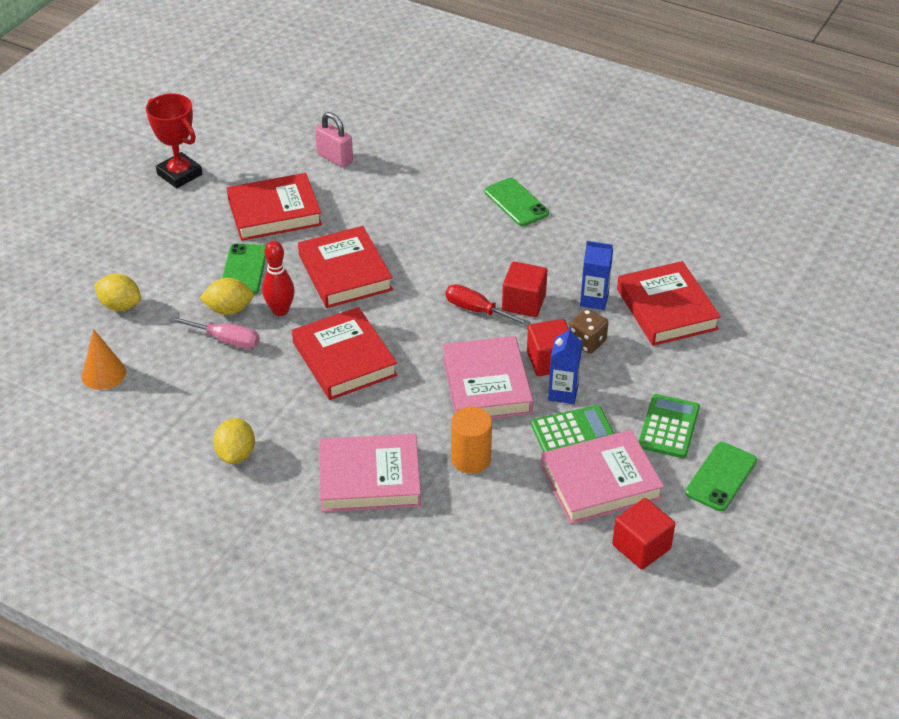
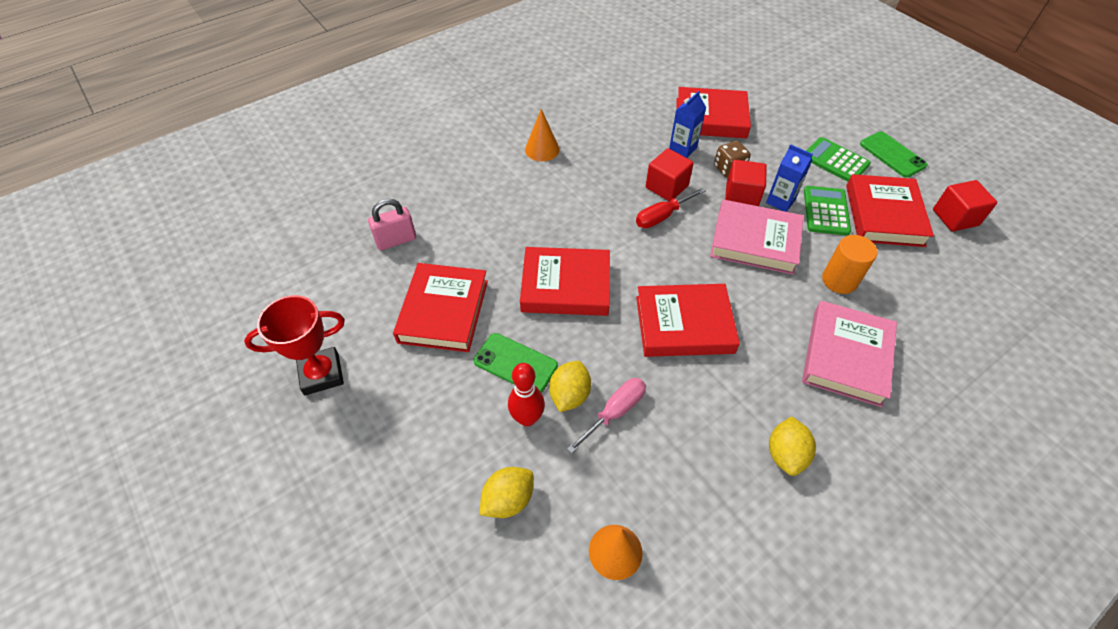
camera: 65 degrees left, 10 degrees up
yellow lemon [213,418,255,464] -> yellow lemon turned 75 degrees clockwise [769,416,816,476]
red bowling pin [262,240,295,316] -> red bowling pin moved to [508,363,545,426]
green phone [485,178,549,226] -> orange cone [525,109,560,161]
pink book [541,430,664,524] -> red book [846,174,934,247]

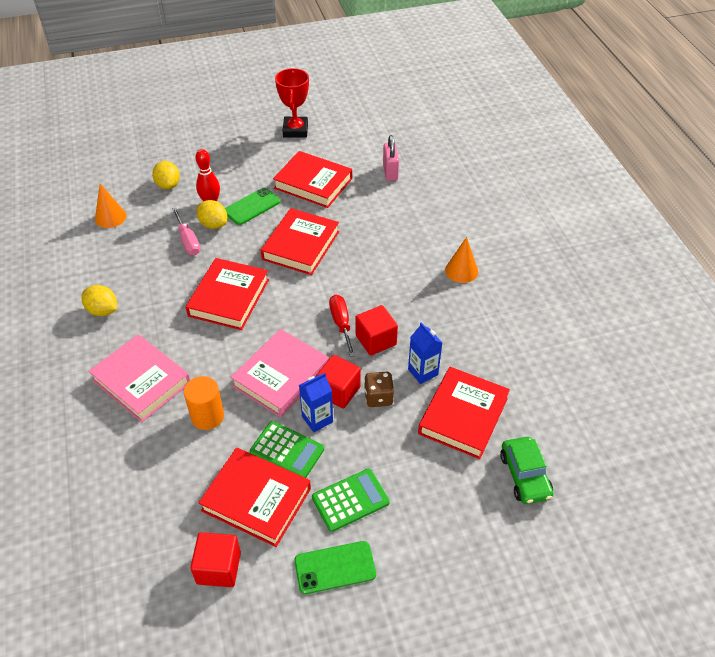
camera: 110 degrees right, 5 degrees down
none -> green car [500,437,553,504]

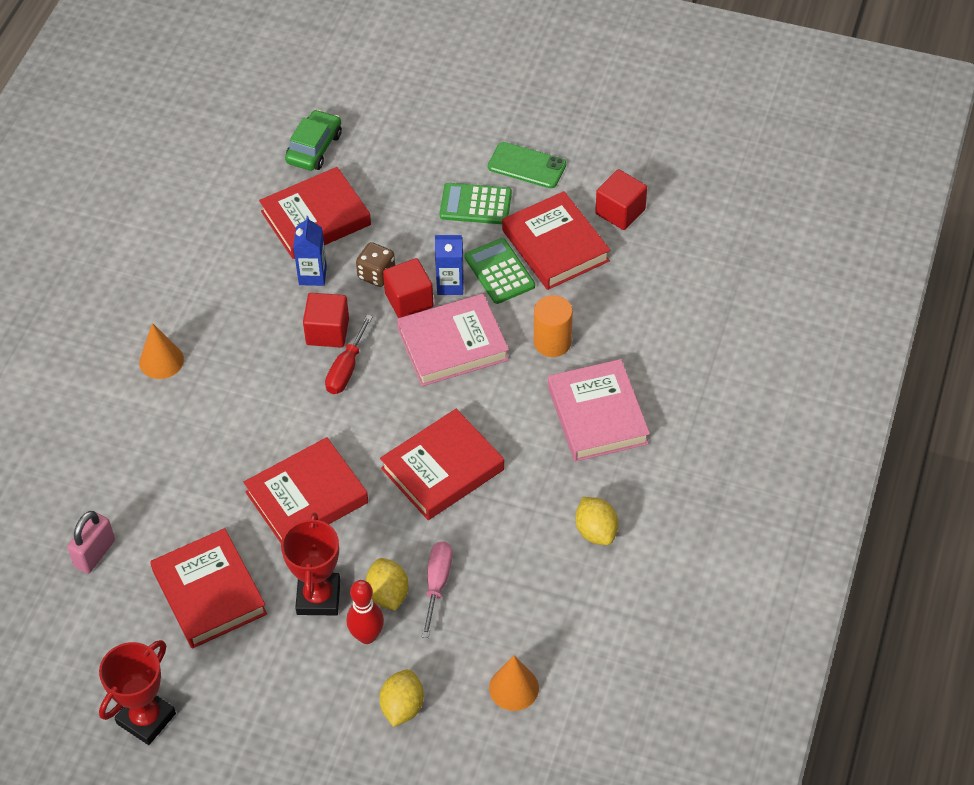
camera: 145 degrees left, 5 degrees up
green phone [225,187,280,225] -> red trophy [281,512,340,616]

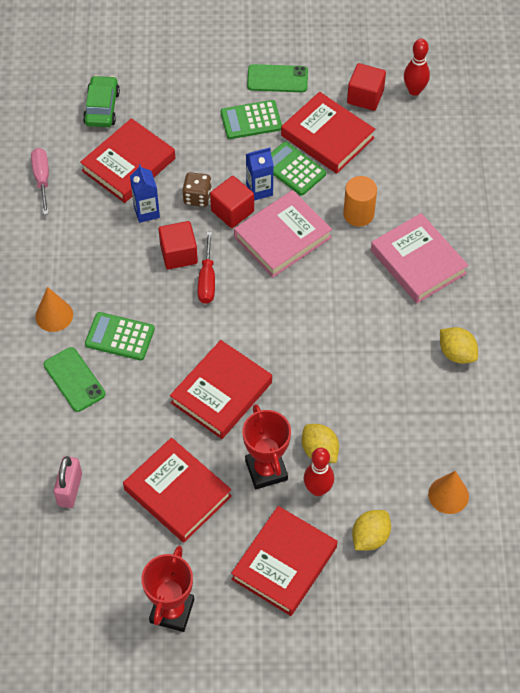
camera: 20 degrees left, 5 degrees up
yellow lemon [379,669,424,727] -> yellow lemon turned 45 degrees clockwise [352,510,391,550]
red book [380,409,504,520] -> red book moved to [231,506,337,616]
pink screwdriver [422,541,453,638] -> pink screwdriver moved to [31,148,49,215]
none -> green phone [44,347,105,412]
none -> green calculator [85,312,155,360]
none -> red bowling pin [404,39,430,96]

